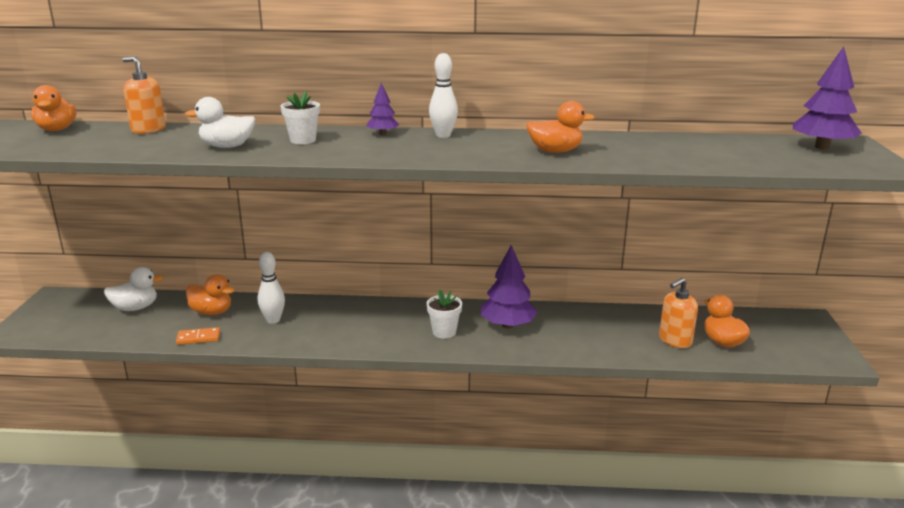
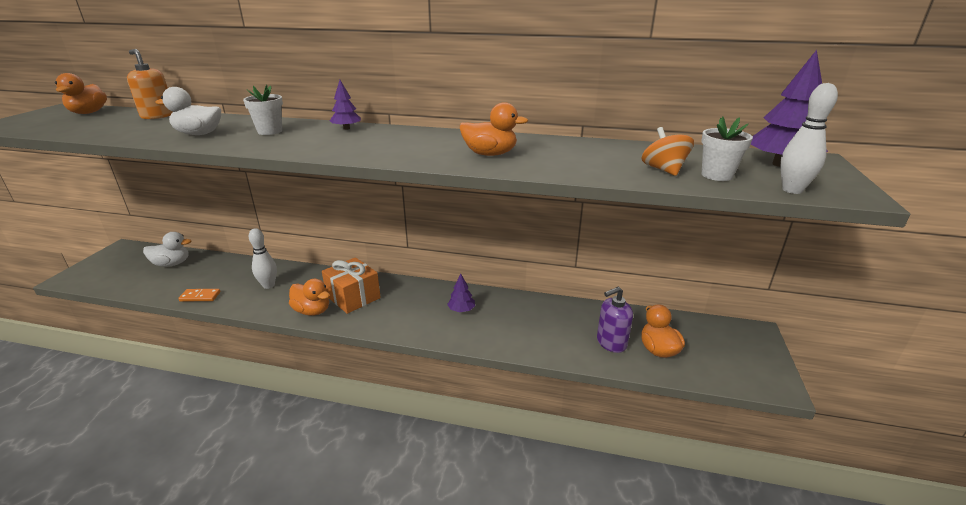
camera: 10 degrees right, 5 degrees up
orange duck [186,274,235,315] -> orange duck moved to [289,279,330,316]
white flower pot [427,289,462,338] -> white flower pot moved to [701,116,753,181]
white bowling pin [429,53,458,138] -> white bowling pin moved to [780,83,838,194]
purple tree [481,245,538,328] -> purple tree [447,274,475,312], size x0.54
orange soap dispenser [659,278,698,348] -> purple soap dispenser [597,287,633,353]
none -> orange gift [322,257,381,314]
none -> orange spinning top [642,127,694,176]

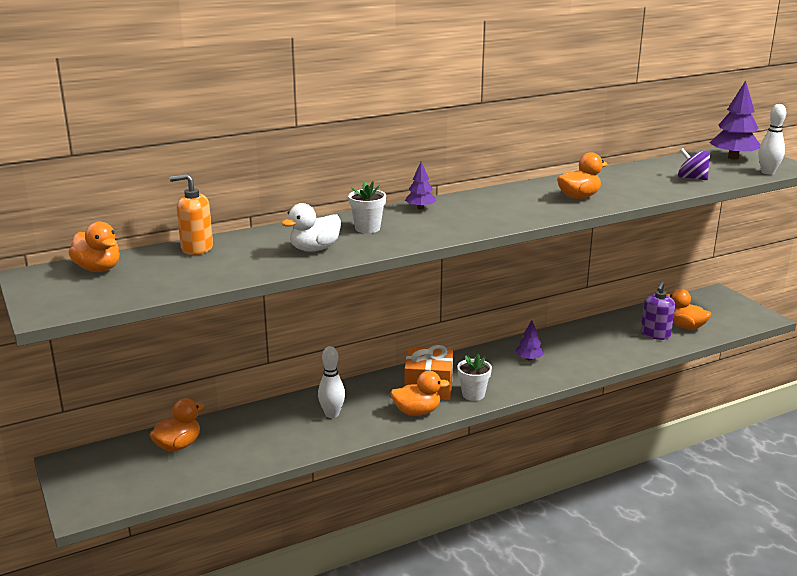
camera: 40 degrees left, 5 degrees down
white duck [143,232,192,267] -> orange duck [150,398,205,452]
orange domino [178,289,220,301] -> none
orange spinning top [642,127,694,176] -> purple spinning top [678,148,710,180]
white flower pot [701,116,753,181] -> white flower pot moved to [457,354,492,401]

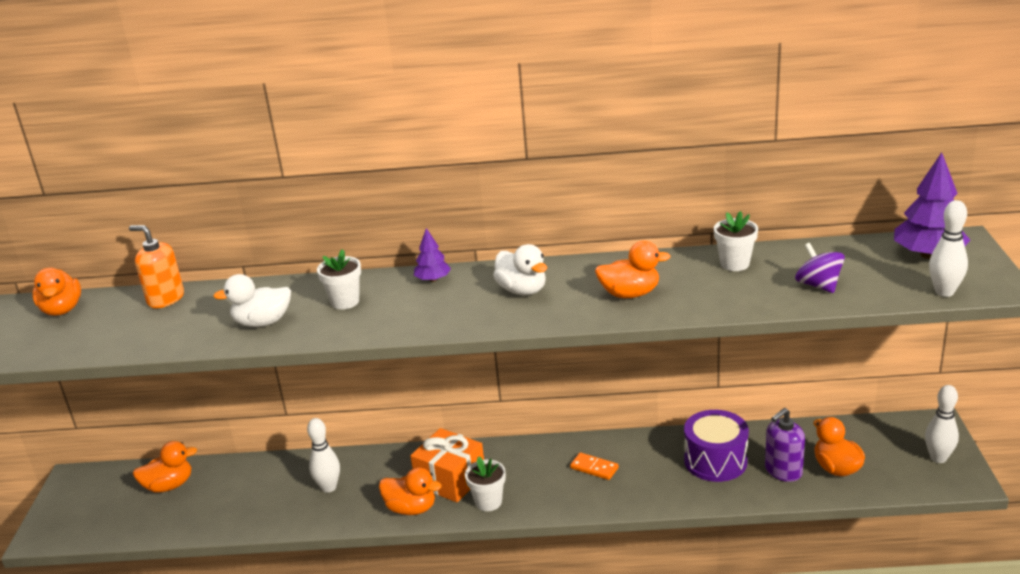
camera: 30 degrees right, 5 degrees up
purple tree [515,320,544,360] -> orange domino [570,452,619,480]
none -> white duck [493,244,547,295]
none -> purple drum [684,410,749,482]
none -> white flower pot [714,211,758,271]
none -> white bowling pin [925,385,959,463]

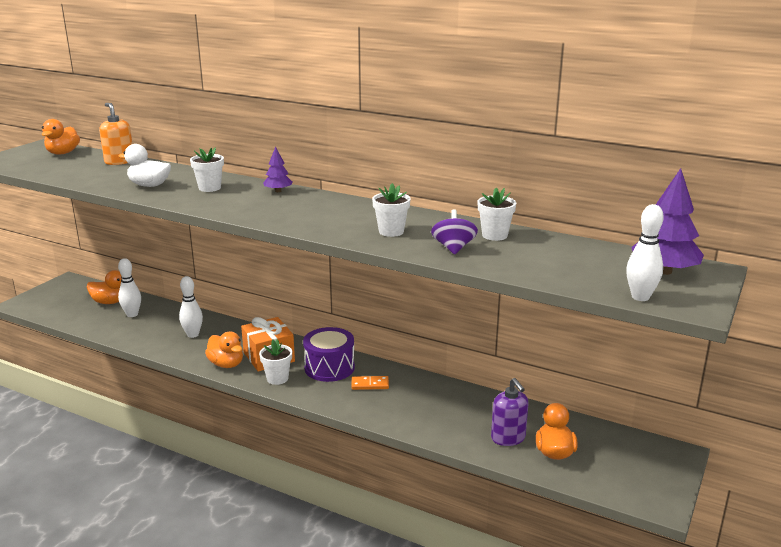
camera: 25 degrees right, 5 degrees down
white duck [493,244,547,295] -> none
orange domino [570,452,619,480] -> orange domino turned 60 degrees counterclockwise [351,376,389,390]
orange duck [595,241,671,298] -> white flower pot [372,183,411,237]
purple drum [684,410,749,482] -> purple drum moved to [303,327,355,382]
purple soap dispenser [765,408,805,482] -> purple soap dispenser turned 105 degrees counterclockwise [491,378,529,446]
purple spinning top [795,243,845,293] -> purple spinning top moved to [431,209,478,255]
white bowling pin [925,385,959,463] -> white bowling pin moved to [118,258,141,317]

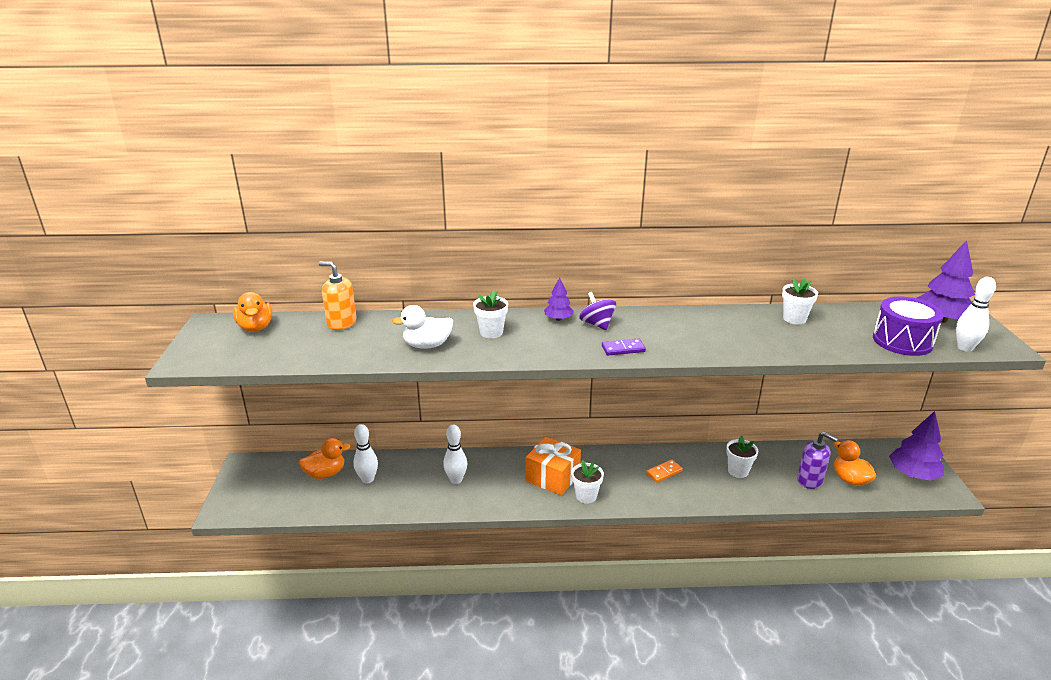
camera: 30 degrees left, 5 degrees up
orange duck [205,331,243,368] -> none
purple drum [303,327,355,382] -> purple drum moved to [873,297,944,356]
white flower pot [372,183,411,237] -> white flower pot moved to [726,436,758,478]
purple spinning top [431,209,478,255] -> purple spinning top moved to [579,292,616,330]
none -> purple domino [602,339,646,356]
none -> purple tree [889,411,944,481]

